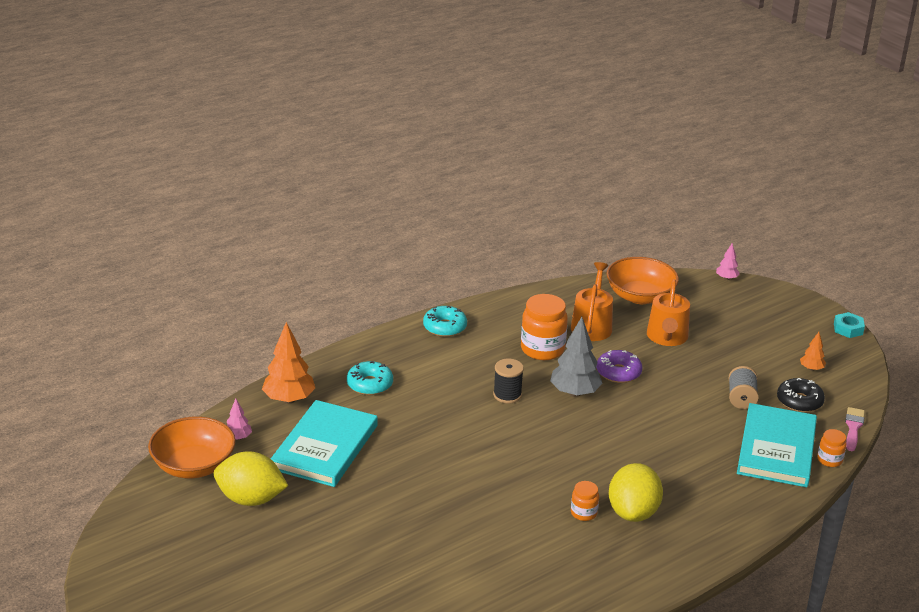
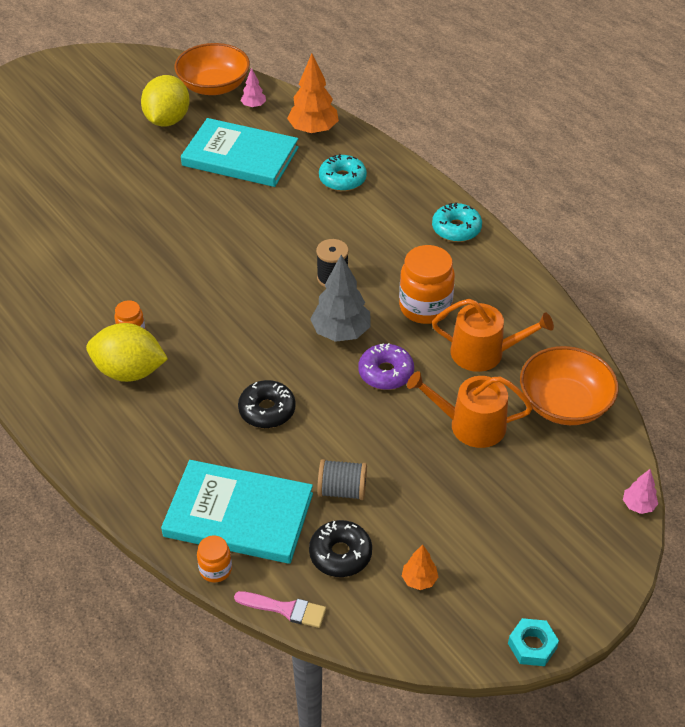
camera: 90 degrees right, 15 degrees up
none -> black donut [238,380,296,428]

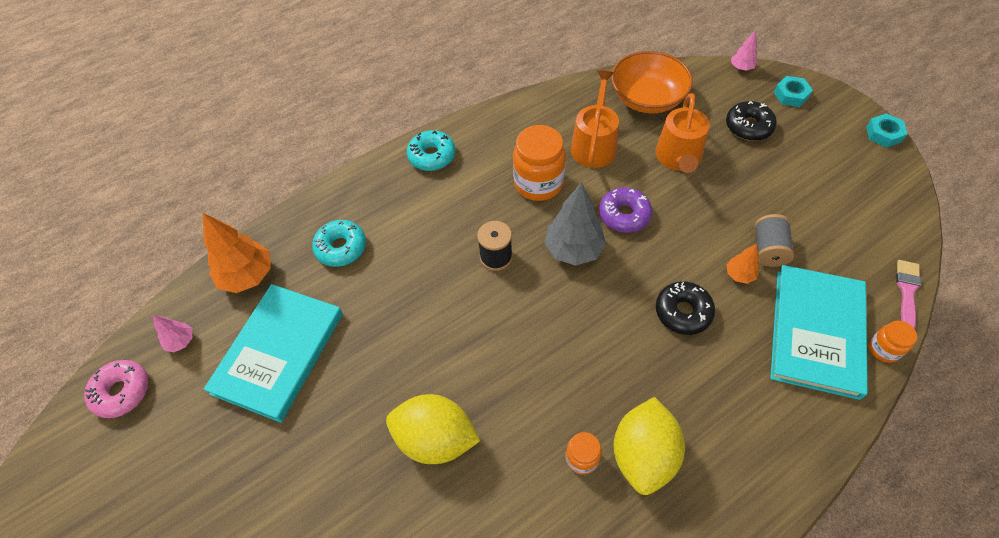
camera: 85 degrees left, 10 degrees up
yellow lemon [141,75,190,126] -> yellow lemon moved to [386,394,480,464]
orange bowl [174,43,250,95] -> pink donut [84,360,149,418]
black donut [309,520,372,577] -> black donut moved to [726,101,777,141]
orange tree [402,544,438,590] -> orange tree moved to [726,244,759,284]
none -> turquoise nut [774,76,813,107]

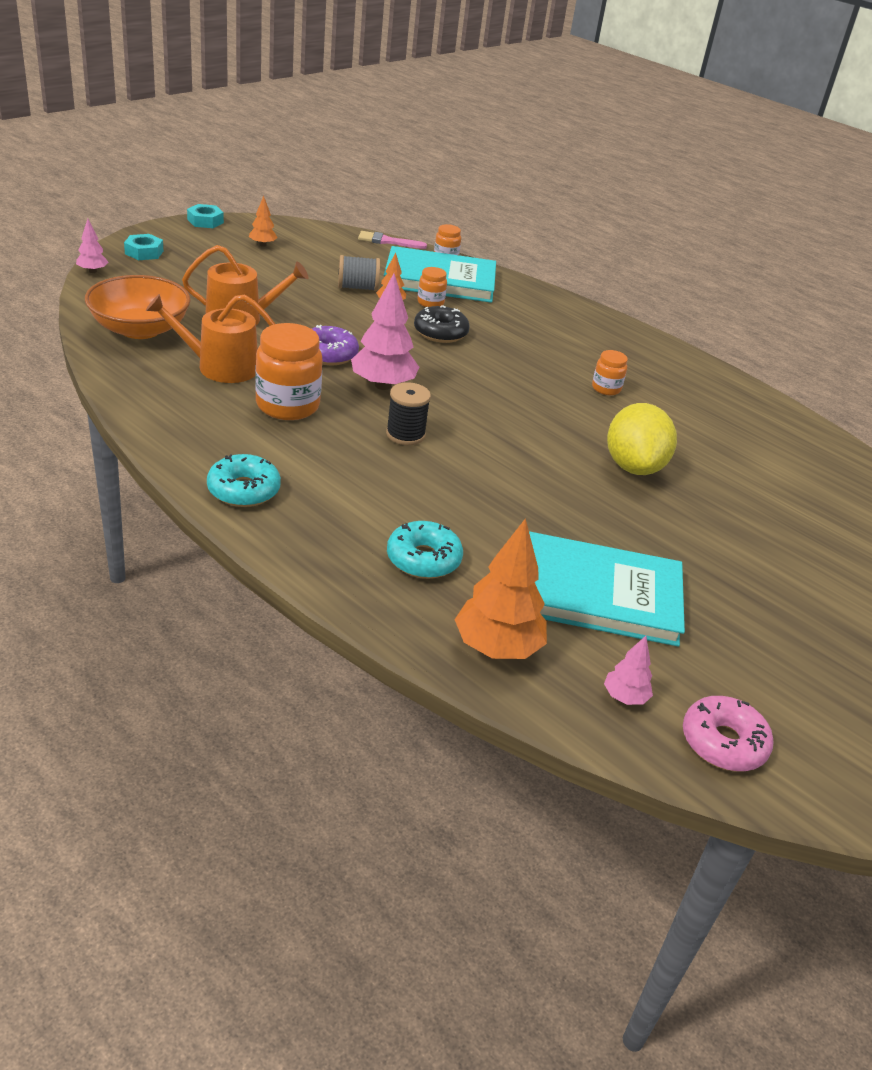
camera: 110 degrees left, 20 degrees down
grey tree [544,182,606,266] -> pink tree [351,274,419,390]
yellow lemon [613,397,685,495] -> none
black donut [726,101,777,141] -> none
none -> orange tree [249,196,278,247]
none -> orange jar [417,267,447,307]

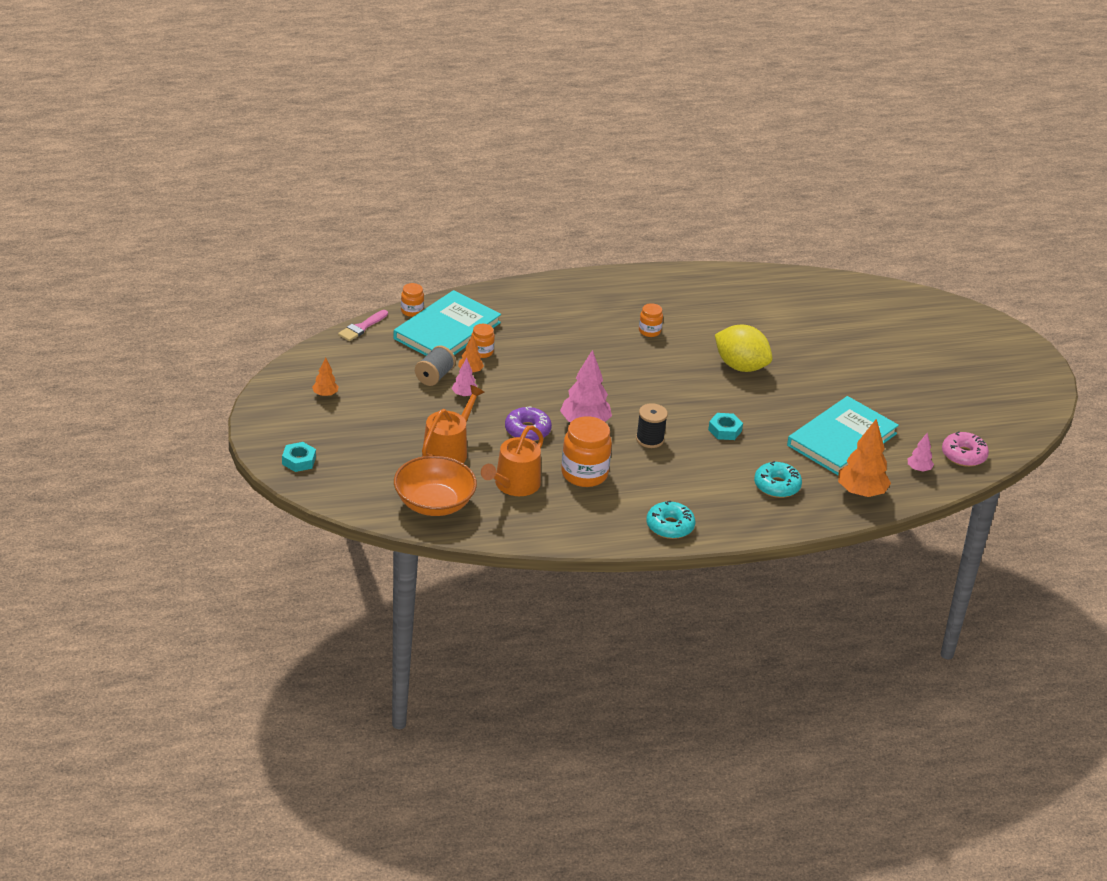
camera: 55 degrees left, 0 degrees up
pink tree [76,219,109,273] -> pink tree moved to [452,358,477,397]
turquoise nut [187,204,224,228] -> turquoise nut moved to [708,413,743,440]
black donut [414,305,470,343] -> none

